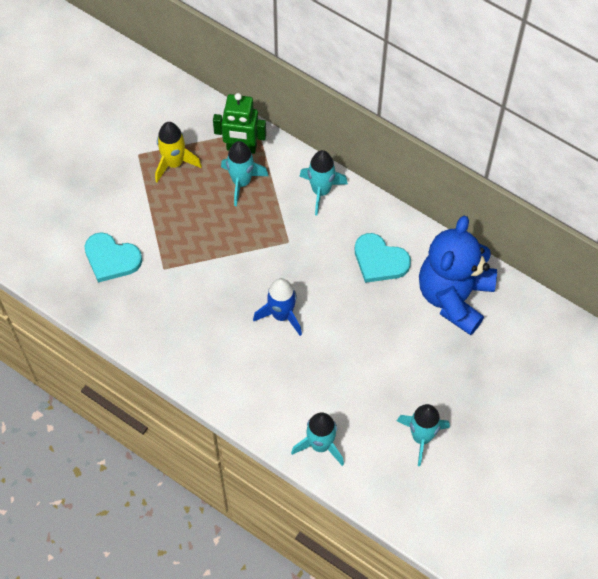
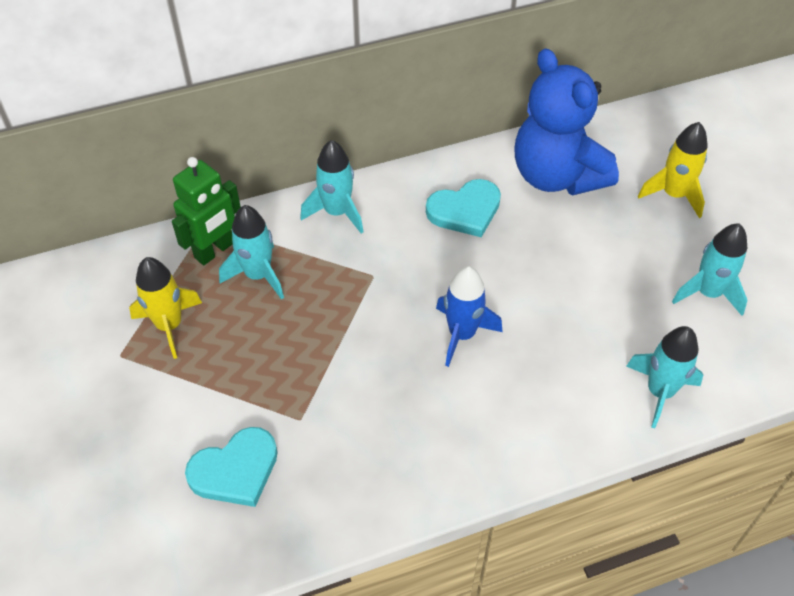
camera: 55 degrees left, 10 degrees down
none -> yellow rocket [638,122,708,218]

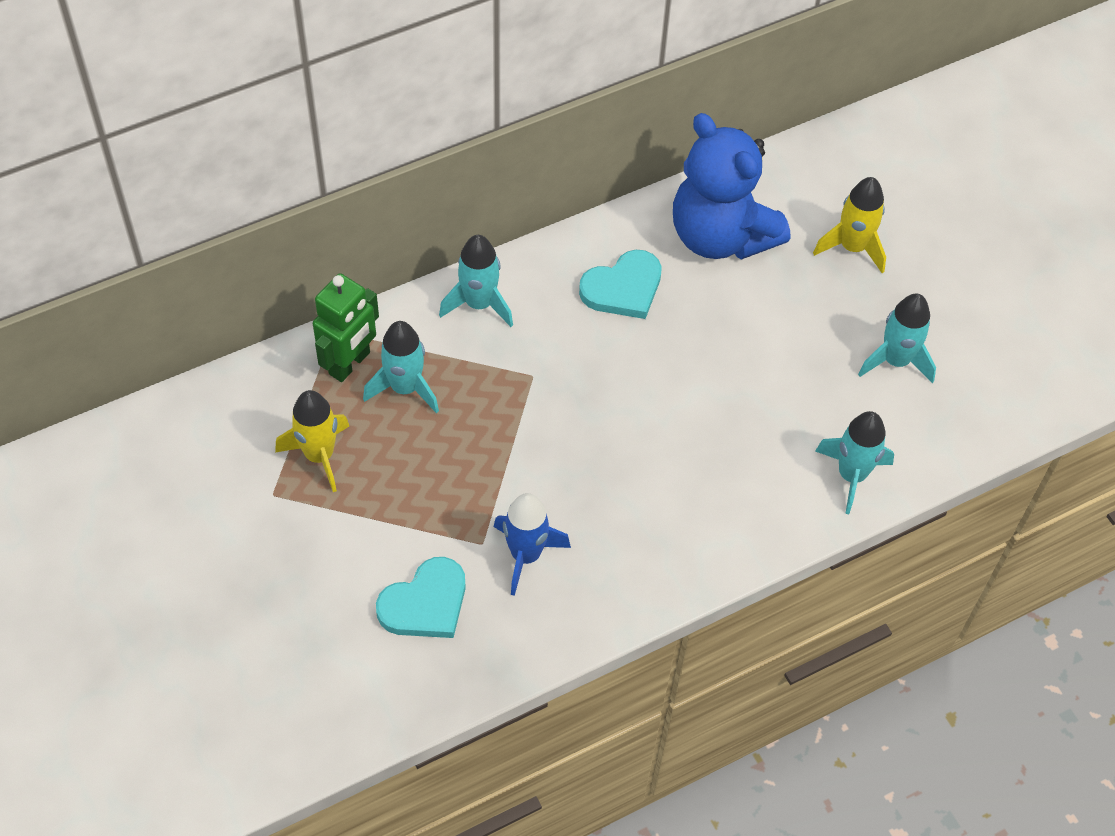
camera: 10 degrees left, 5 degrees up
blue rocket [436,266,502,367] -> blue rocket moved to [494,493,571,596]

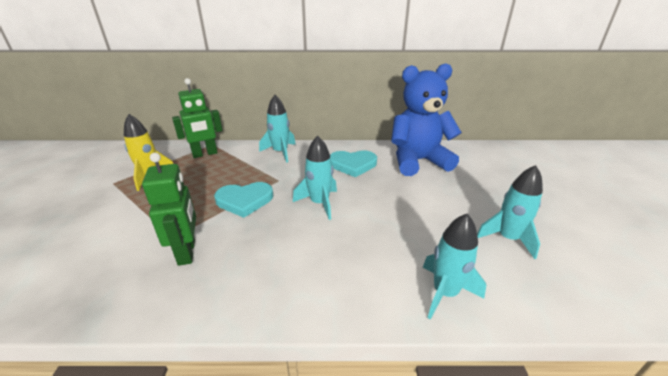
camera: 30 degrees right, 25 degrees down
turquoise rocket [363,321,439,414] -> turquoise rocket moved to [293,136,337,220]
turquoise heart [376,557,466,638] -> turquoise heart moved to [214,182,273,218]
blue rocket [494,493,571,596] -> green robot [142,153,196,266]
blue teddy bear [673,113,790,260] -> blue teddy bear turned 90 degrees clockwise [391,63,462,176]
yellow rocket [813,177,886,273] -> none

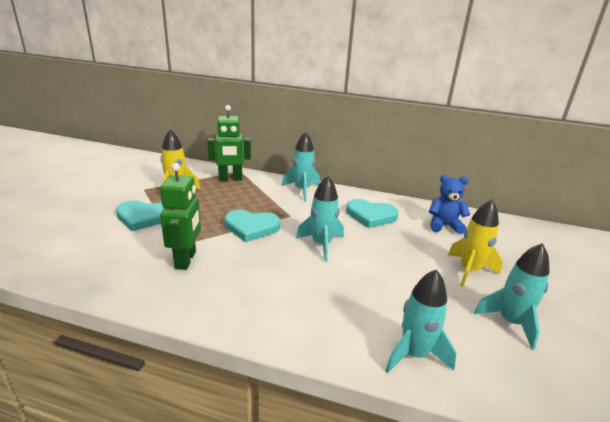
camera: 15 degrees right, 5 degrees down
blue teddy bear [391,63,462,176] -> blue teddy bear [429,175,470,234], size x0.52
none -> turquoise heart [116,200,164,231]
none -> yellow rocket [448,199,503,287]

